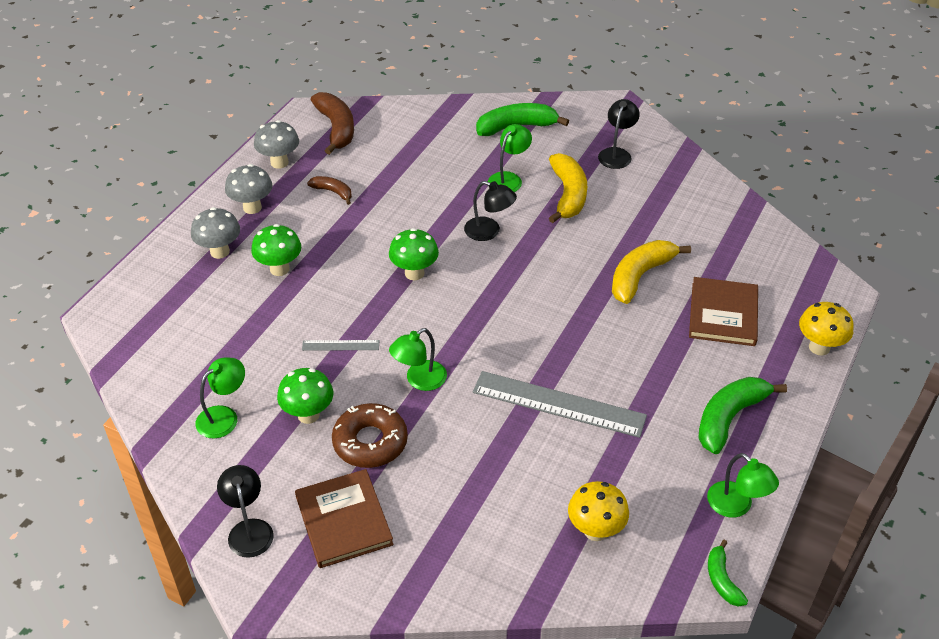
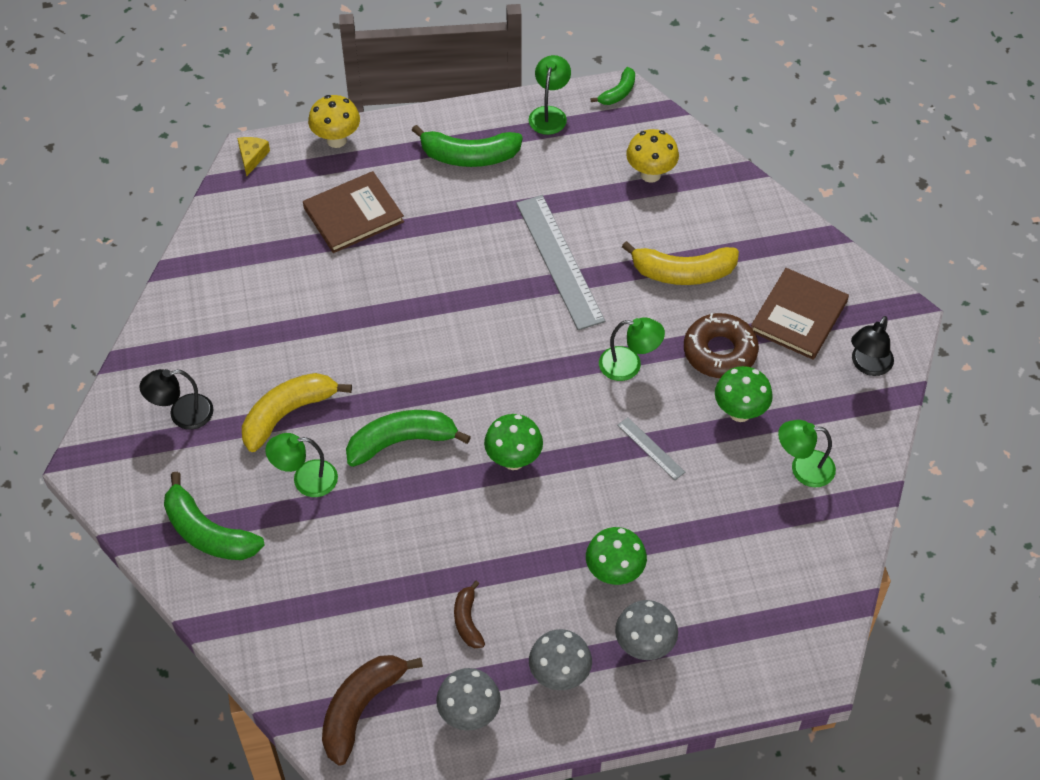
camera: 130 degrees left, 10 degrees up
black lamp [464,181,517,241] -> green banana [346,410,471,467]
yellow banana [612,240,691,304] -> yellow banana moved to [622,241,739,285]
none -> yellow cheese [237,137,270,176]

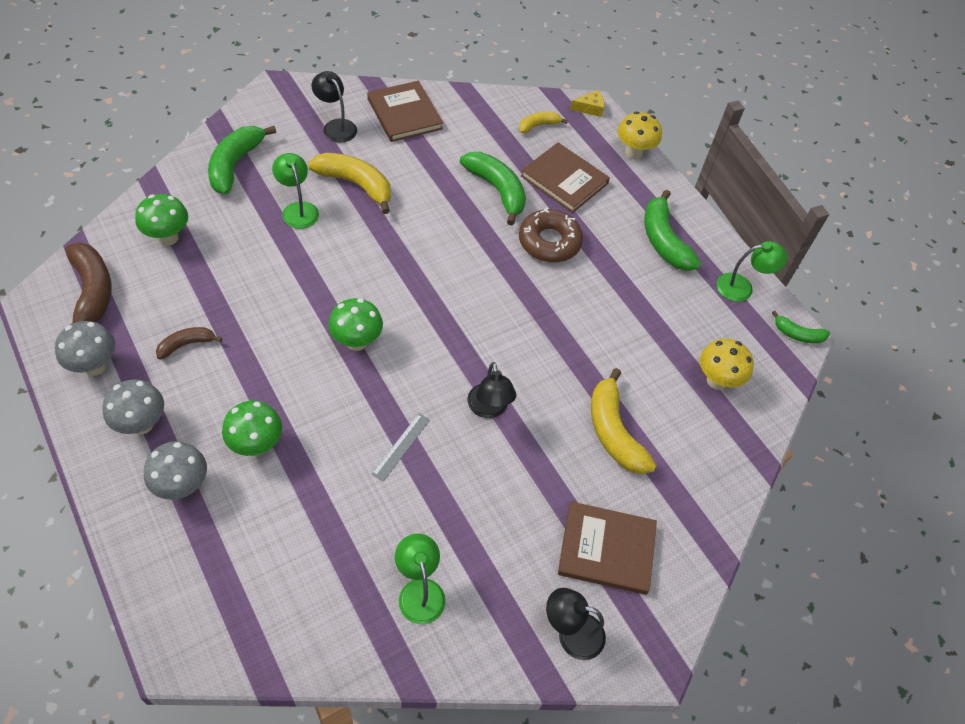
camera: 65 degrees right, 0 degrees up
brown banana [322,655,423,765] -> brown banana turned 60 degrees clockwise [65,242,112,325]
green banana [346,410,471,467] -> green banana moved to [460,152,526,225]
grey ruler [516,195,605,330] -> none
green lamp [599,317,665,381] -> black lamp [467,362,516,418]
brown donut [684,313,759,378] -> brown donut moved to [519,208,583,262]
green mushroom [715,366,773,422] -> green mushroom moved to [135,194,188,246]
none -> brown book [367,81,443,142]
none -> yellow banana [519,112,568,133]

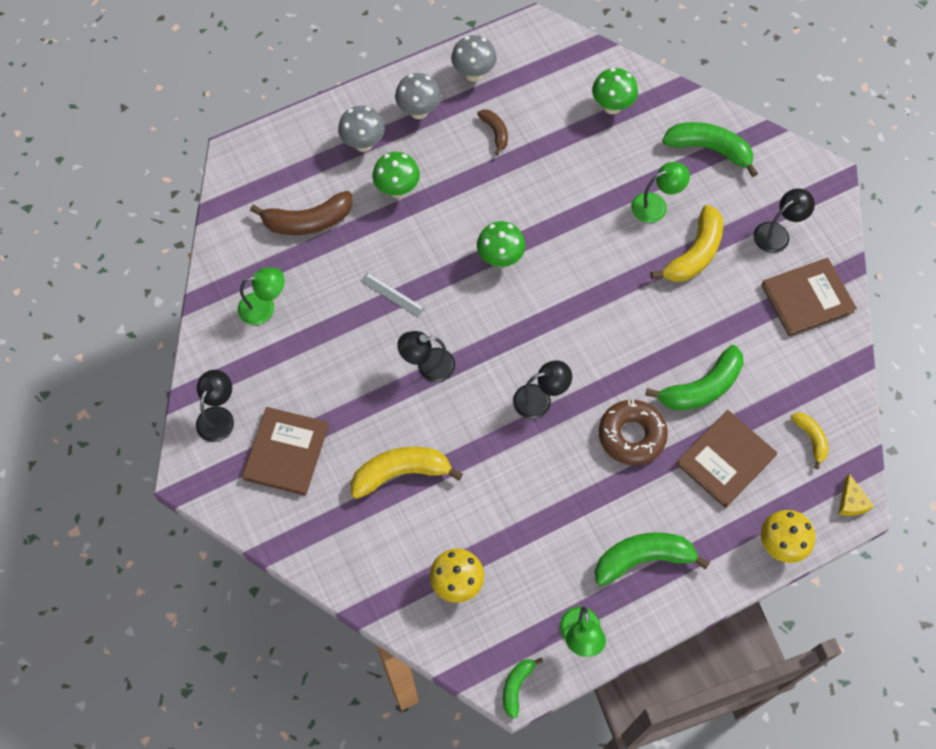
camera: 100 degrees right, 10 degrees up
brown banana [65,242,112,325] -> brown banana moved to [250,191,353,235]
none -> black lamp [513,360,572,419]

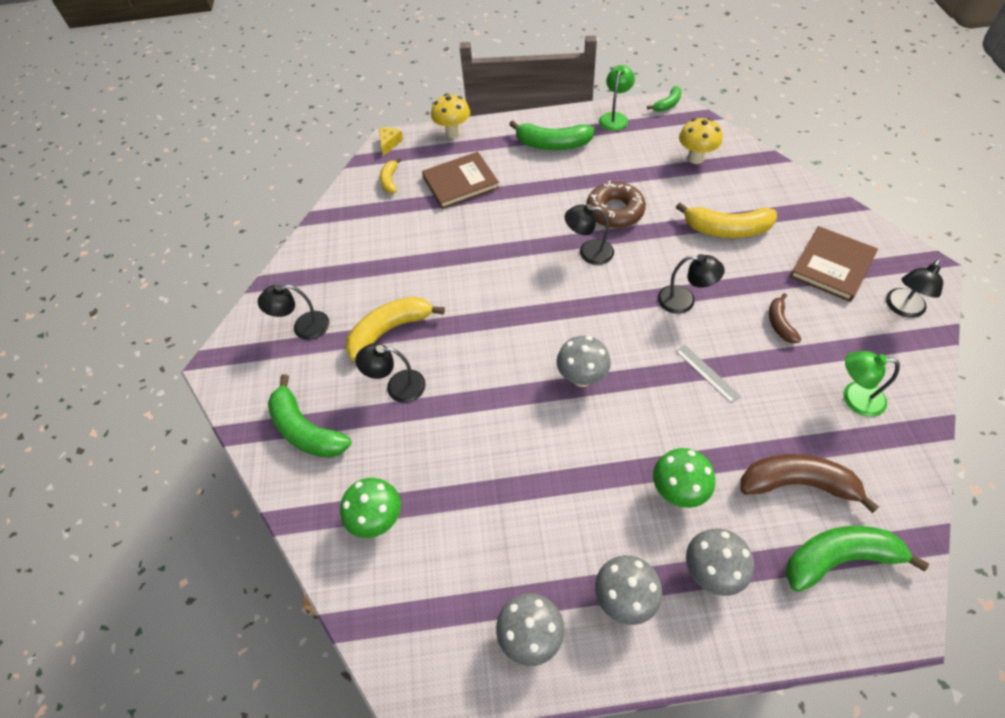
camera: 155 degrees left, 10 degrees down
brown banana [477,109,508,156] -> brown banana moved to [769,293,802,343]
green mushroom [477,221,525,267] -> grey mushroom [556,336,611,387]
brown donut [599,400,668,465] -> brown donut moved to [586,181,646,228]
green lamp [631,162,690,223] -> black lamp [356,343,426,403]
green banana [645,345,743,411] -> green banana moved to [786,526,929,592]
brown book [761,258,857,336] -> none

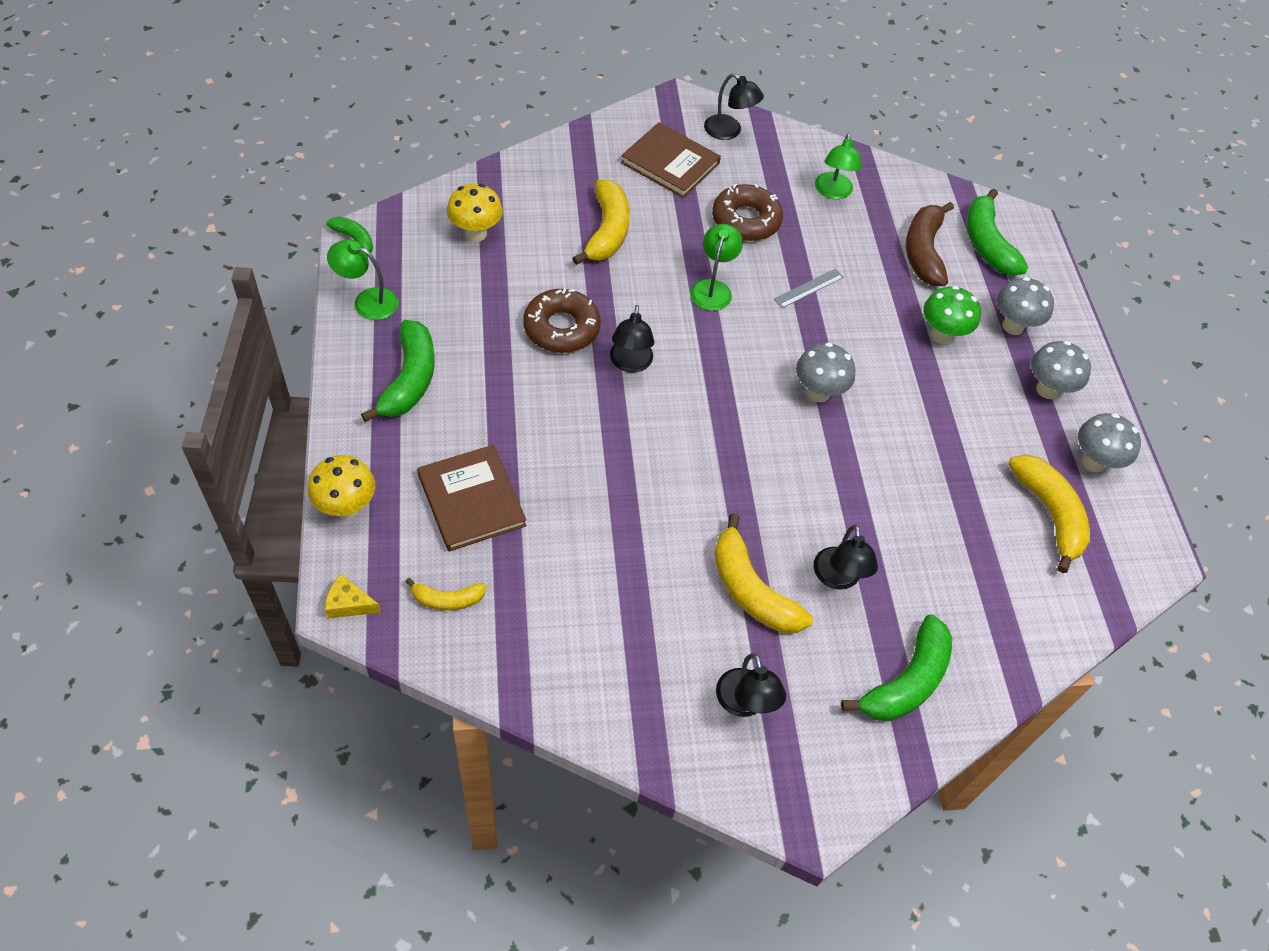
camera: 100 degrees left, 0 degrees up
green mushroom [340,478,401,538] -> none
black lamp [658,254,725,314] -> green lamp [690,224,743,311]
brown banana [769,293,802,343] -> brown donut [712,183,783,241]
none -> yellow banana [1008,454,1090,573]

